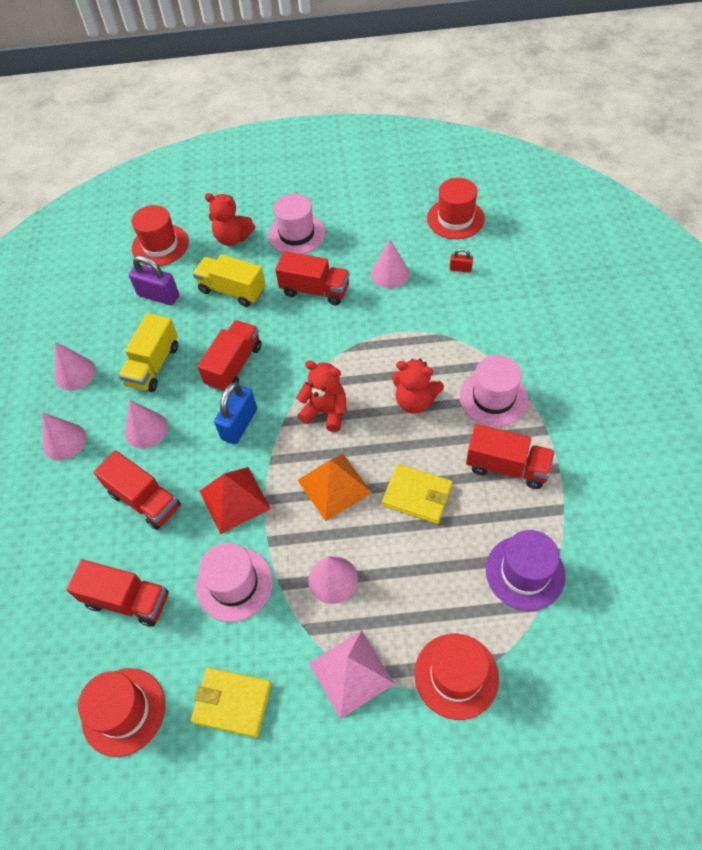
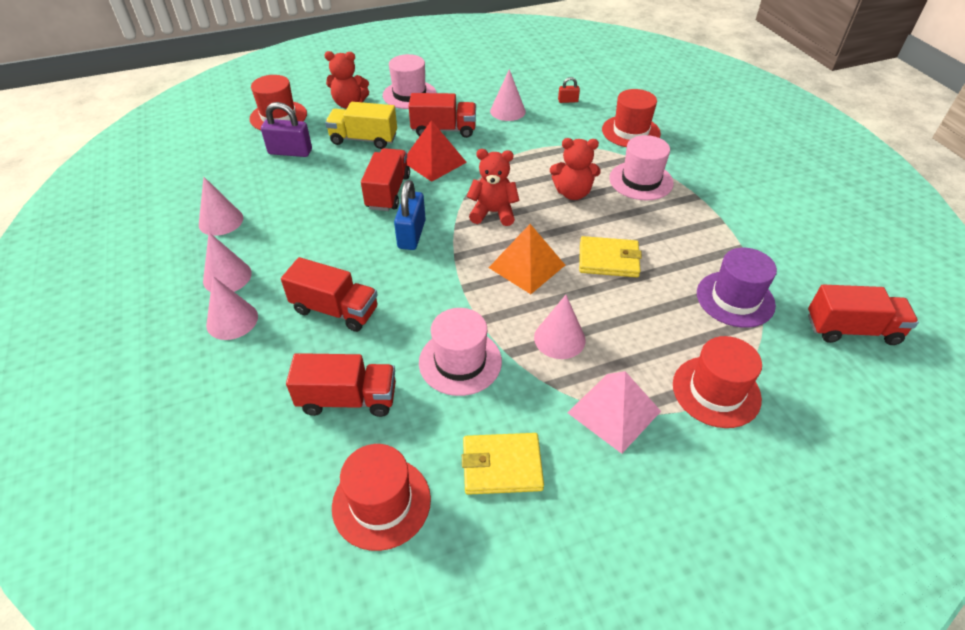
camera: 20 degrees left, 10 degrees down
yellow truck [119,313,178,392] -> none
pink cone [125,400,168,449] -> pink cone moved to [206,276,258,340]
red pyramid [200,467,271,534] -> red pyramid moved to [407,120,467,182]
red hat [427,178,485,239] -> red hat moved to [602,89,661,147]
red truck [466,424,555,489] -> red truck moved to [808,285,919,345]

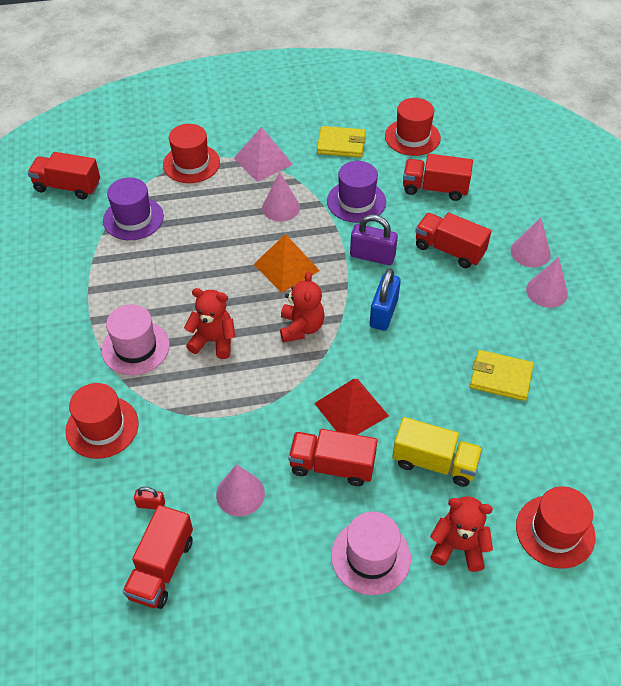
camera: 170 degrees left, 5 degrees up
pink cone [199,177,243,236] -> none
purple padlock [261,102,312,157] -> purple padlock moved to [350,214,398,265]
red truck [361,148,410,211] -> red truck moved to [122,505,193,609]
pink hat [419,308,502,396] -> purple hat [327,161,386,223]
red teddy bear [466,149,520,226] -> red teddy bear turned 105 degrees counterclockwise [280,271,325,342]
yellow wallet [579,236,642,277] -> yellow wallet moved to [470,350,534,401]

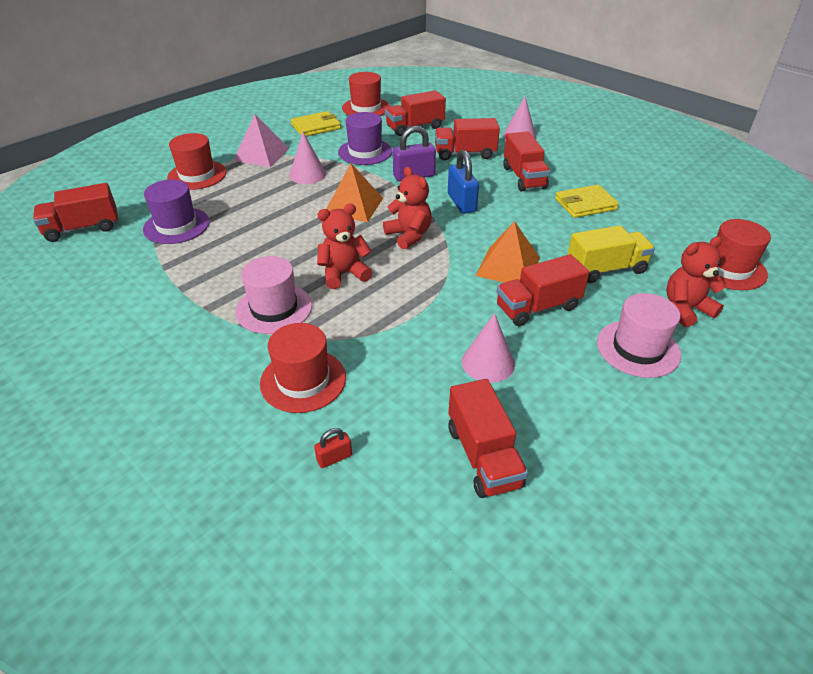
camera: 35 degrees left, 10 degrees down
red padlock [134,487,165,510] -> red padlock moved to [314,428,352,468]
red pyramid [314,379,389,435] -> orange pyramid [475,221,540,283]
pink cone [526,257,568,308] -> none
none -> red truck [503,131,550,191]

